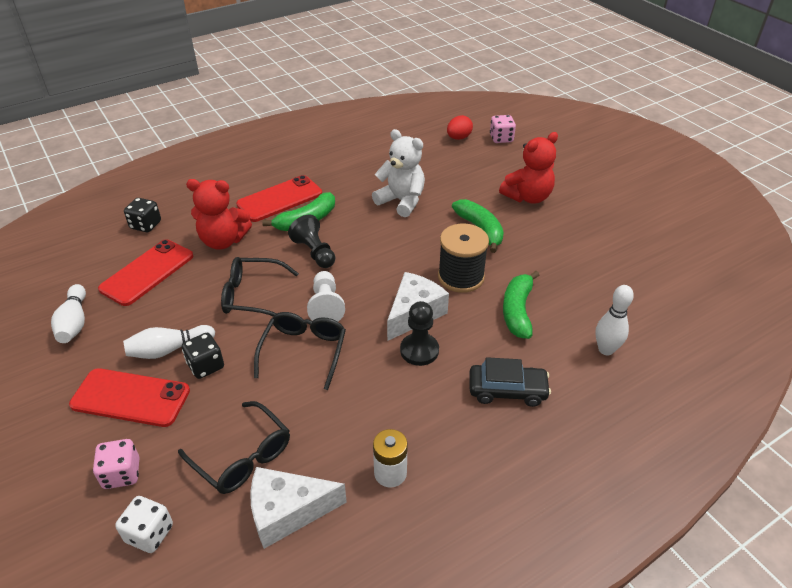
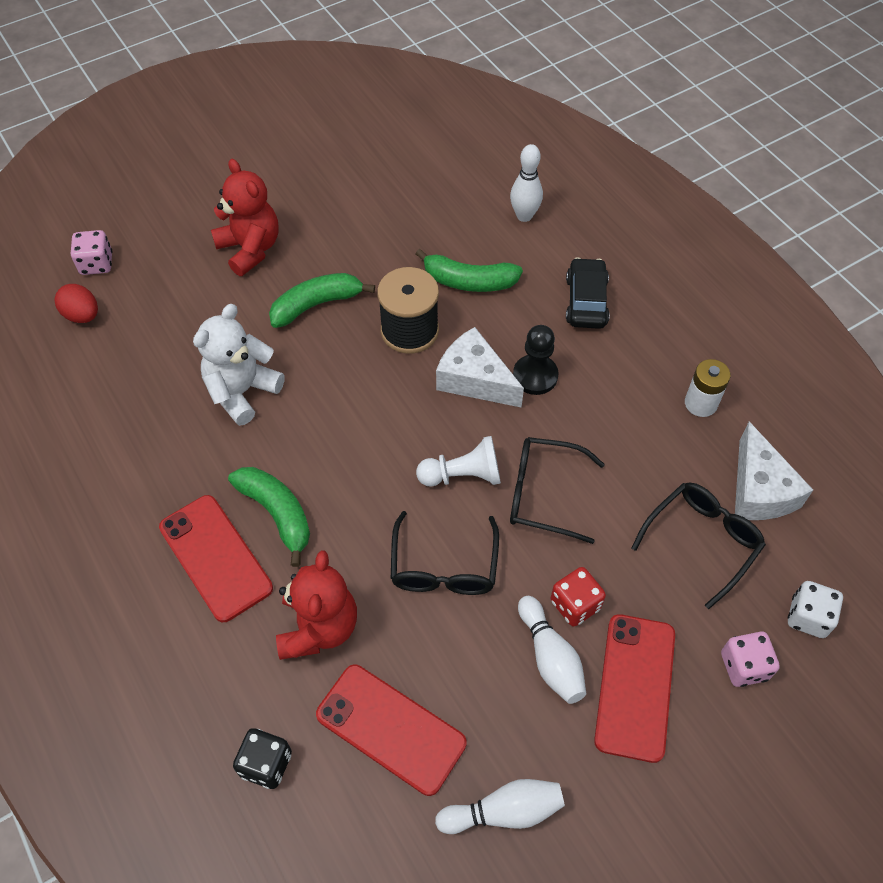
camera: 90 degrees left, 15 degrees up
black dice [182,333,224,379] -> red dice [551,567,606,626]
black pawn [288,215,335,268] -> none

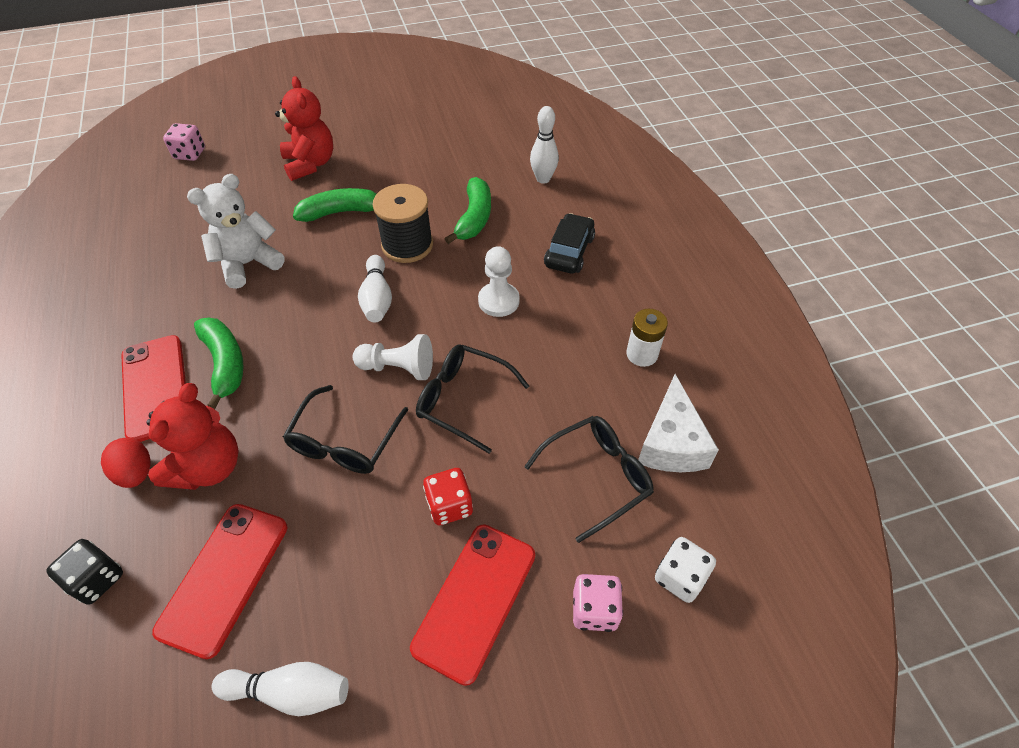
camera: 15 degrees right, 5 degrees down
red egg [55,284,98,323] -> red egg moved to [101,438,151,488]
red phone [316,665,467,796] -> red phone turned 60 degrees clockwise [152,504,288,659]
green banana [416,249,523,292] -> green banana turned 105 degrees counterclockwise [445,177,491,244]
white cheese [436,327,524,408] -> none
black pawn [513,325,558,395] -> white pawn [478,246,520,317]
white bowling pin [518,596,586,704] -> white bowling pin moved to [358,255,392,322]

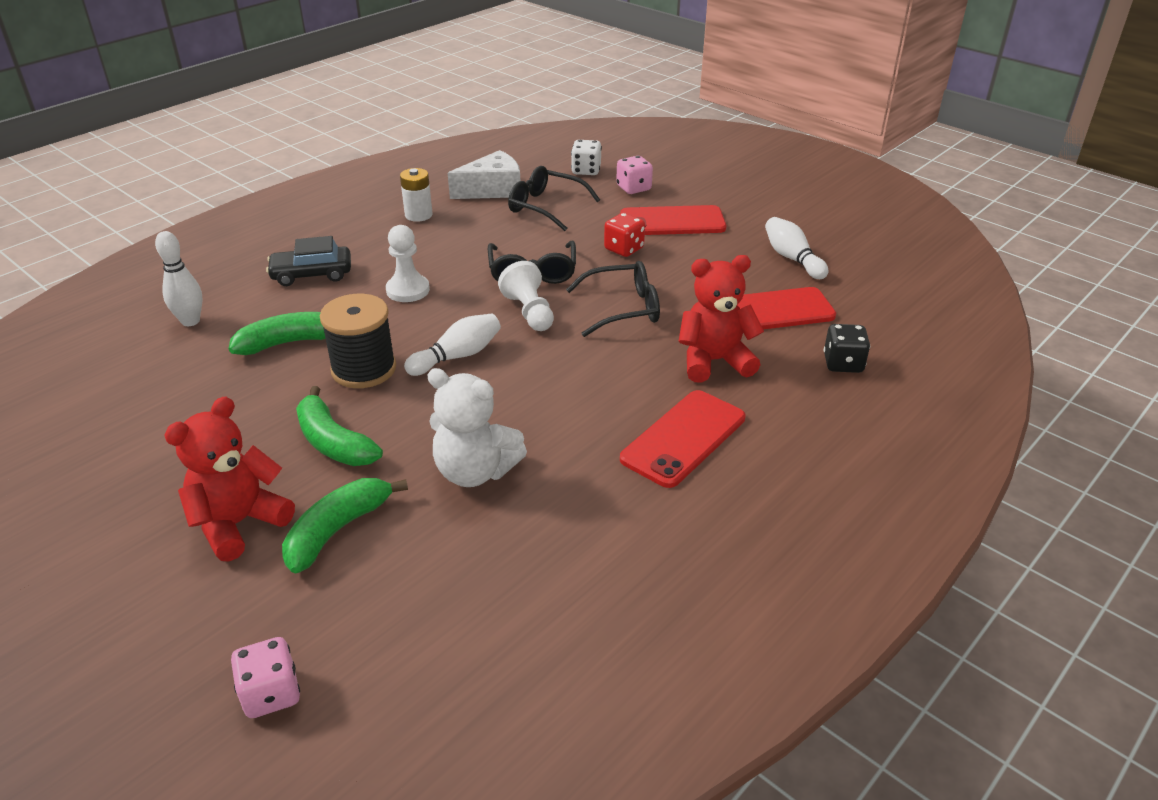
camera: 120 degrees left, 15 degrees down
red egg [101,438,151,488] -> none
green banana [194,317,244,409] -> green banana moved to [282,478,408,574]

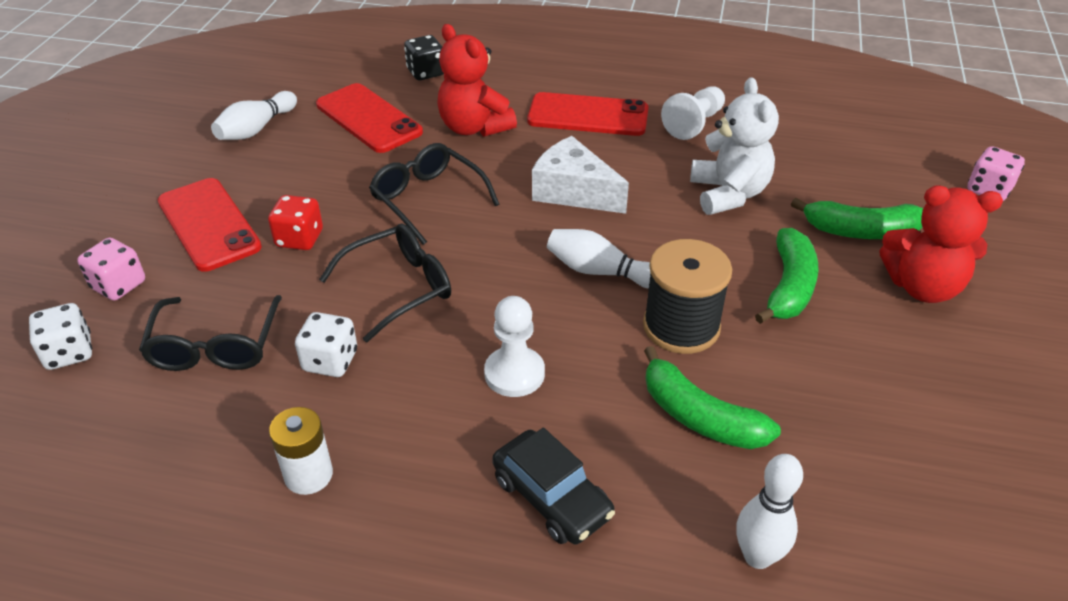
camera: 120 degrees left, 5 degrees up
white cheese [448,150,520,199] -> white cheese moved to [532,136,629,214]
white pawn [498,261,554,331] -> white pawn moved to [661,86,725,140]
none -> white dice [295,312,357,377]

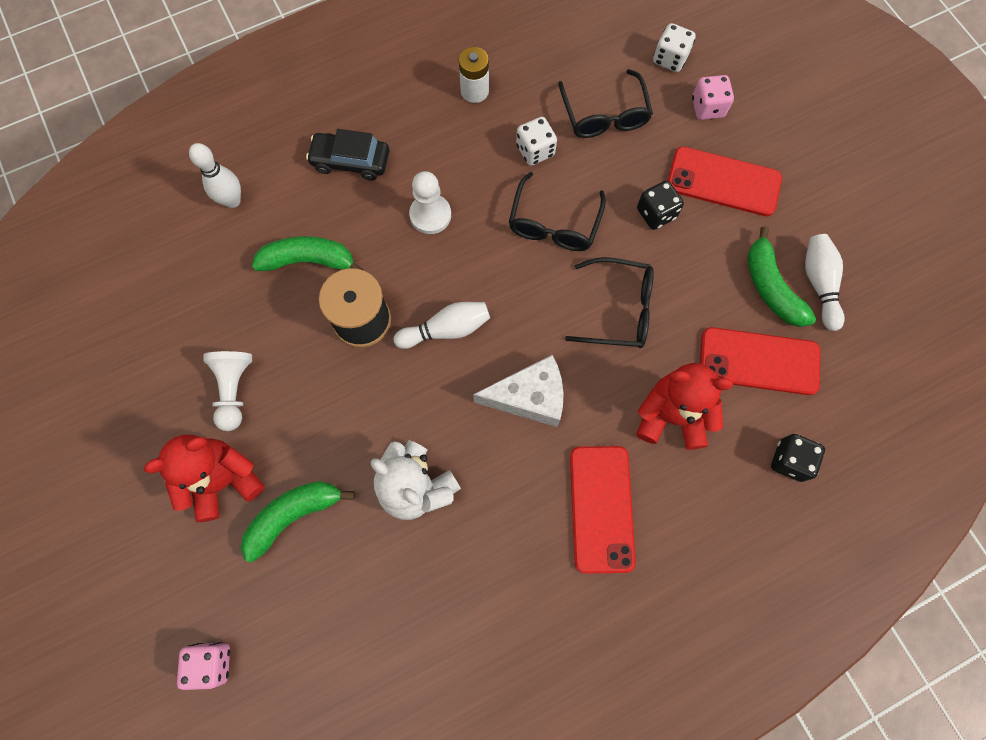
camera: 140 degrees right, 30 degrees up
black glasses [139,295,282,371] -> black glasses turned 150 degrees counterclockwise [558,69,653,138]
red dice [268,195,323,250] -> black dice [637,180,684,230]
red phone [527,92,649,136] -> red phone turned 60 degrees counterclockwise [570,446,636,573]
white pawn [661,86,725,140] -> white pawn moved to [203,351,252,431]
green banana [755,228,818,324] -> green banana moved to [747,226,816,327]

